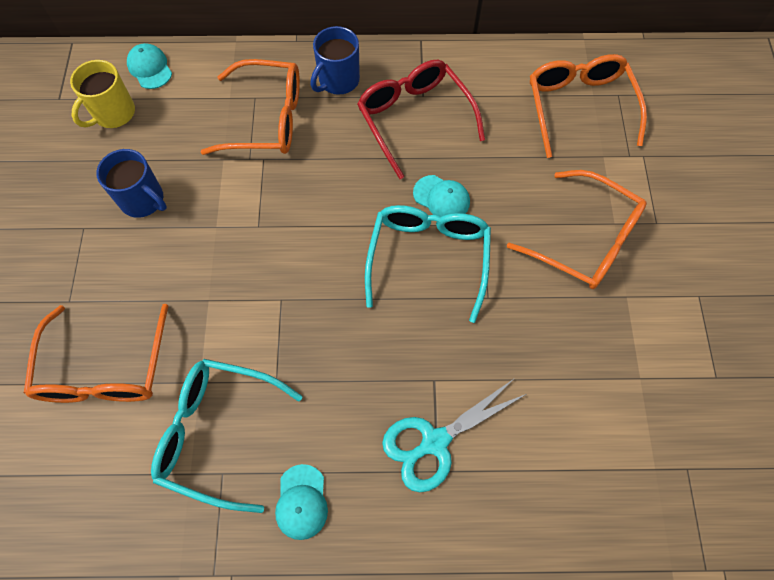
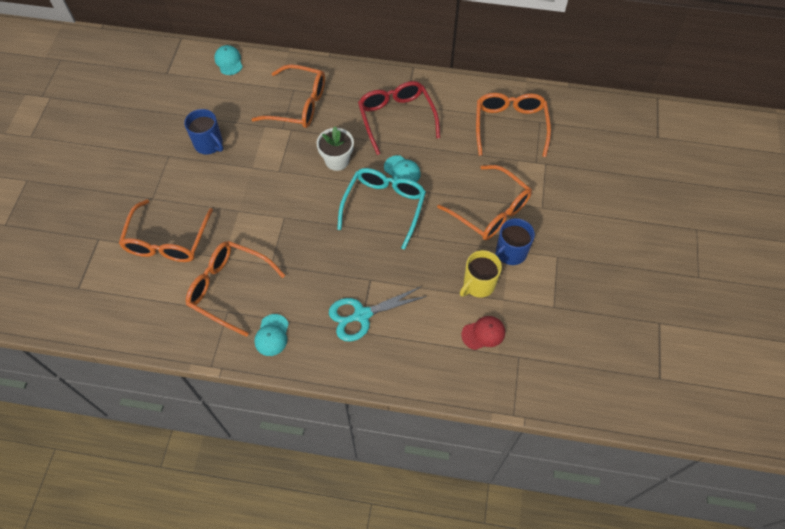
camera: 10 degrees right, 5 degrees down
yellow mug [70,60,135,128] -> yellow mug moved to [460,250,502,297]
turquoise glasses [151,359,302,513] -> orange glasses [186,241,285,337]
blue mug [311,26,360,95] -> blue mug moved to [495,218,535,265]
none -> white flower pot [317,127,354,171]
none -> red cap [461,316,505,350]

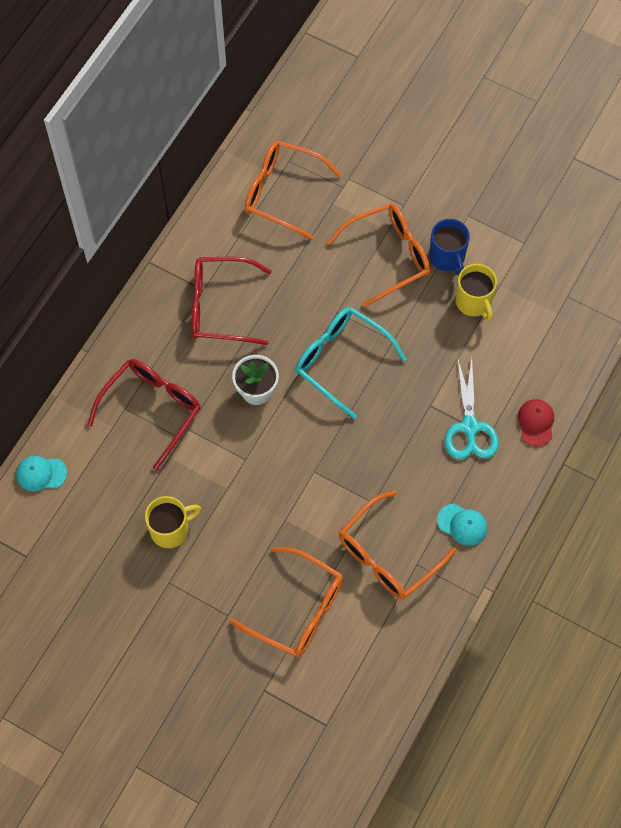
camera: 70 degrees left, 5 degrees up
blue mug [184,109,223,154] -> yellow mug [145,496,201,548]
orange glasses [251,64,325,128] -> red glasses [88,359,201,470]
turquoise cap [384,155,421,182] -> none
red cap [461,316,505,350] -> red cap moved to [518,399,554,447]

